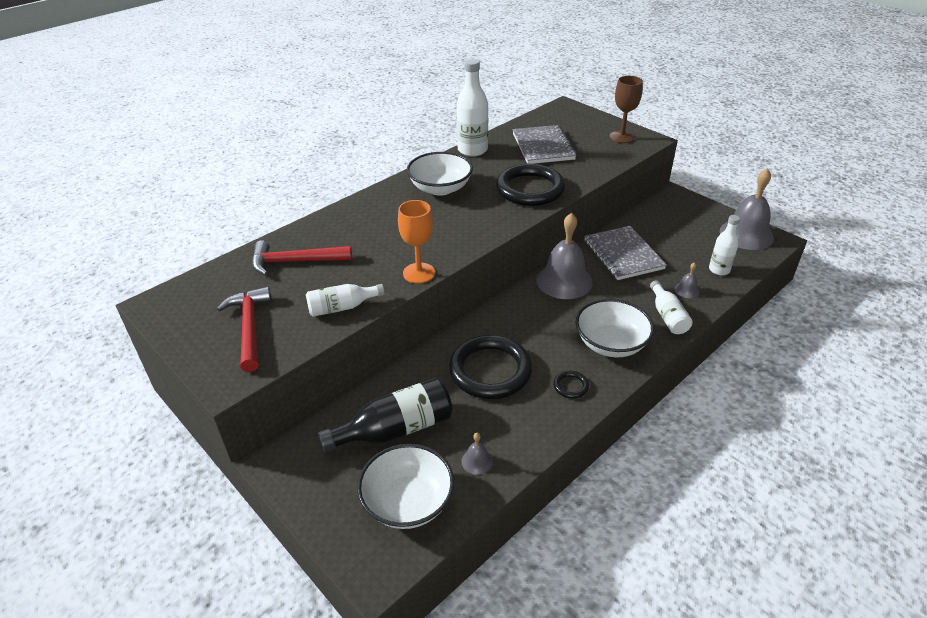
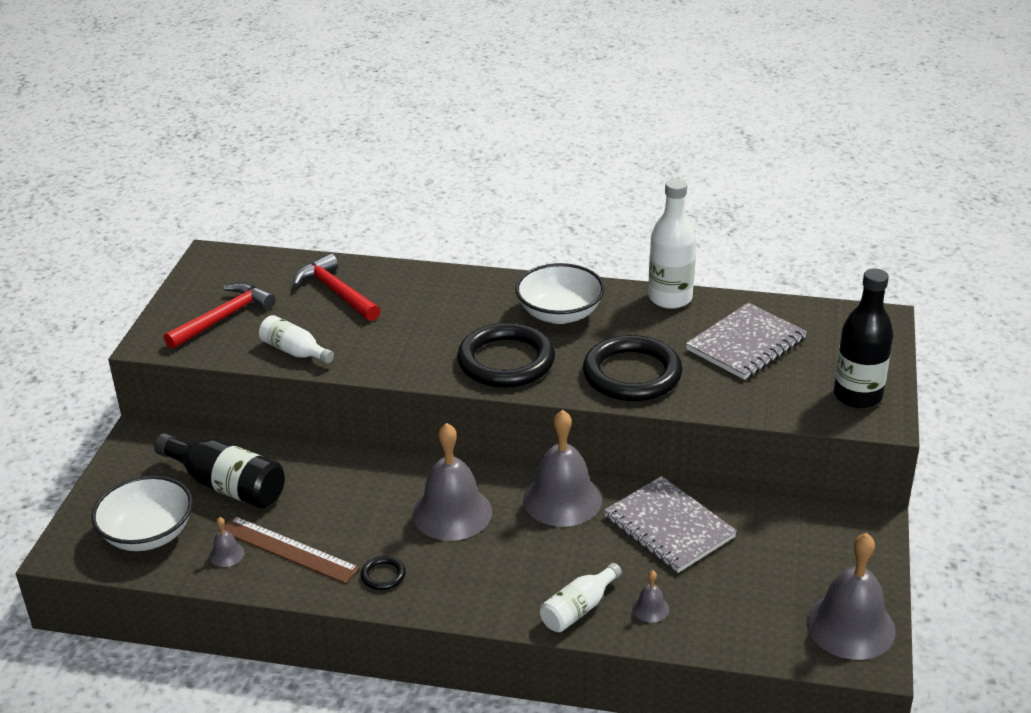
camera: 55 degrees right, 5 degrees down
orange goblet [398,200,435,284] -> none
black ring [449,335,533,399] -> black ring moved to [457,323,555,388]
white bowl [576,299,654,357] -> none
grey notebook [584,226,667,280] -> grey notebook turned 75 degrees counterclockwise [604,476,737,573]
brown goblet [610,76,643,143] -> black bottle [834,269,893,408]
white bottle [709,215,740,275] -> none
none -> brown ruler [224,516,359,584]
none -> grey bell [412,423,492,541]

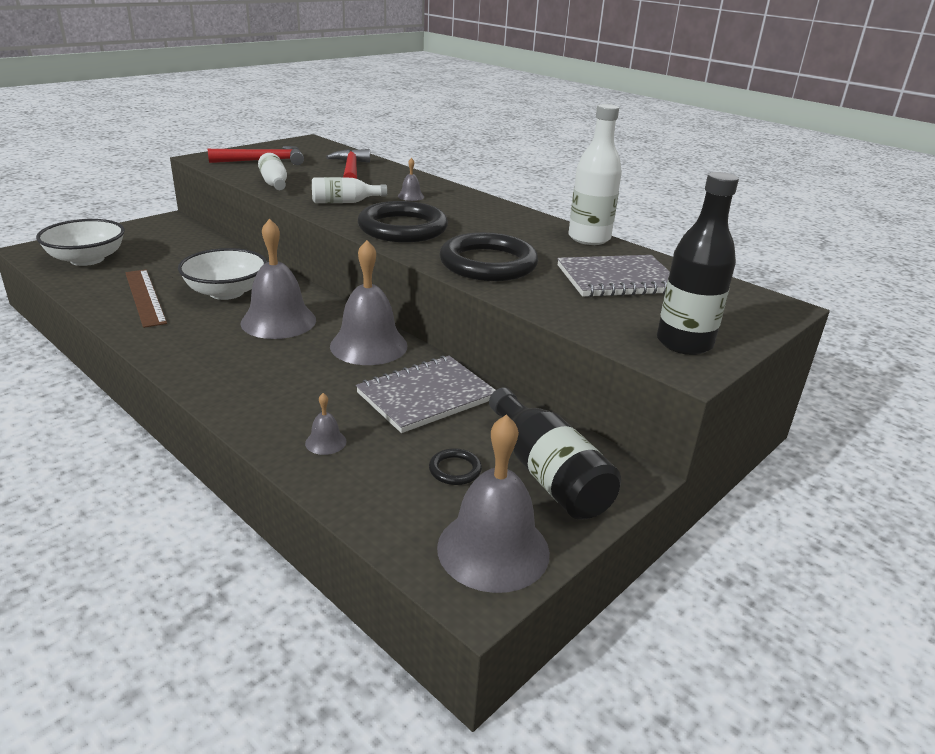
camera: 30 degrees right, 5 degrees down
black bottle [154,433,285,508] -> black bottle moved to [489,388,621,520]
grey bell [209,517,245,567] -> grey bell moved to [398,158,424,201]
black ring [361,556,406,590] -> black ring moved to [429,448,482,485]
white bowl [516,263,605,324] -> white bowl moved to [178,248,267,300]
white bottle [540,563,622,632] -> white bottle moved to [312,177,387,203]
grey notebook [604,476,737,573] -> grey notebook turned 60 degrees clockwise [356,356,495,433]

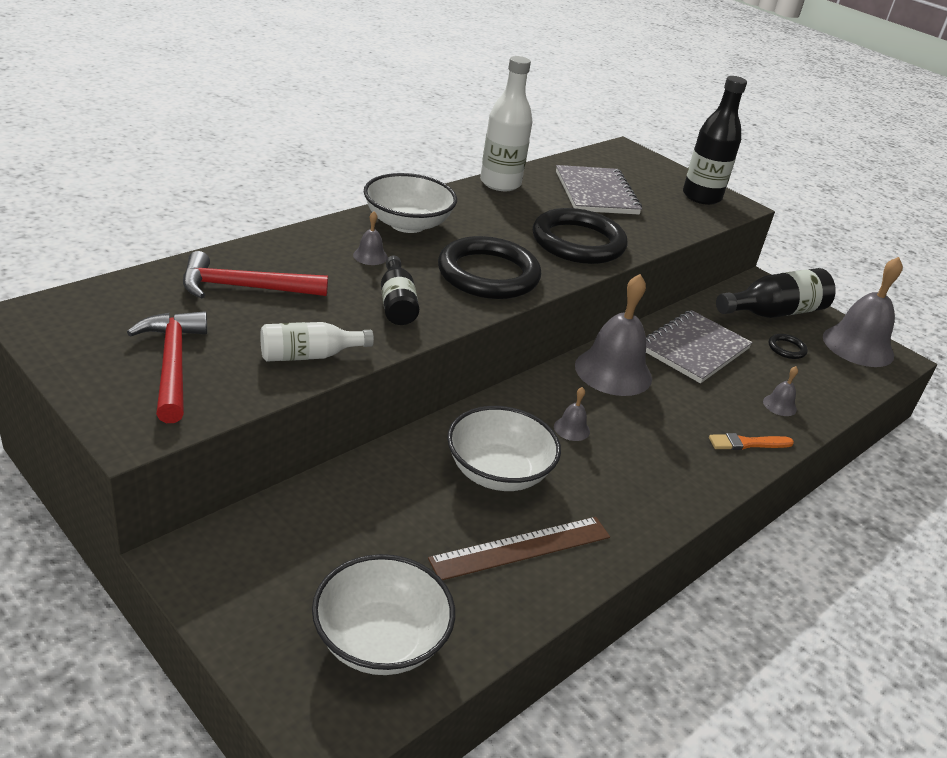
camera: 90 degrees left, 5 degrees up
grey bell [241,218,316,339] -> grey bell [554,387,590,441], size x0.43
white bottle [312,177,387,203] -> black bottle [381,255,419,325]
grey notebook [356,356,495,433] -> grey notebook turned 75 degrees clockwise [646,310,753,383]
none -> white bowl [364,173,457,233]
none -> orange brush [709,433,794,450]

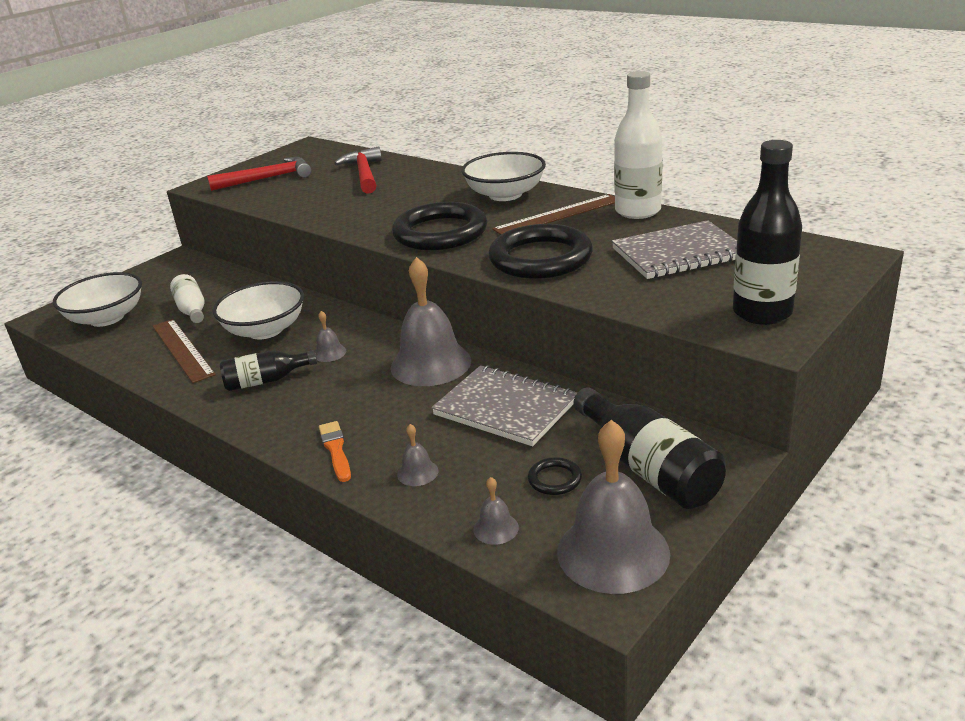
camera: 90 degrees right, 5 degrees down
white bottle [260,322,374,362] -> white bottle moved to [170,274,204,323]
grey bell [353,211,388,265] -> grey bell moved to [473,477,519,545]
black bottle [381,255,419,325] -> black bottle moved to [220,350,317,391]
none -> brown ruler [492,194,615,235]

